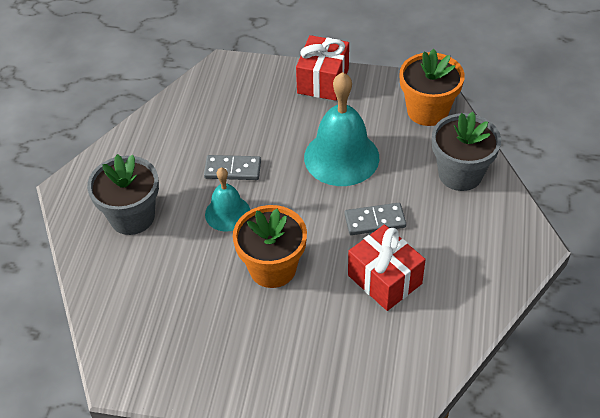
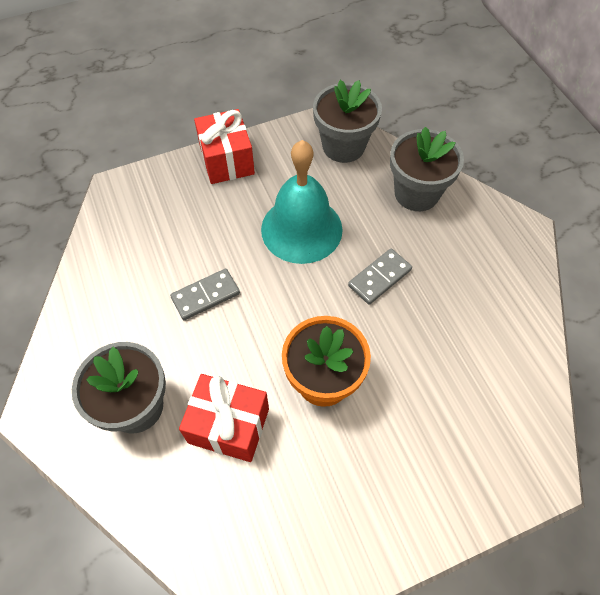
camera: 35 degrees left, 10 degrees up
turquoise bell [205,167,250,232] -> none
red gift [348,225,426,311] -> red gift moved to [179,374,269,462]
orange flower pot [399,49,465,126] -> grey flower pot [313,80,382,163]

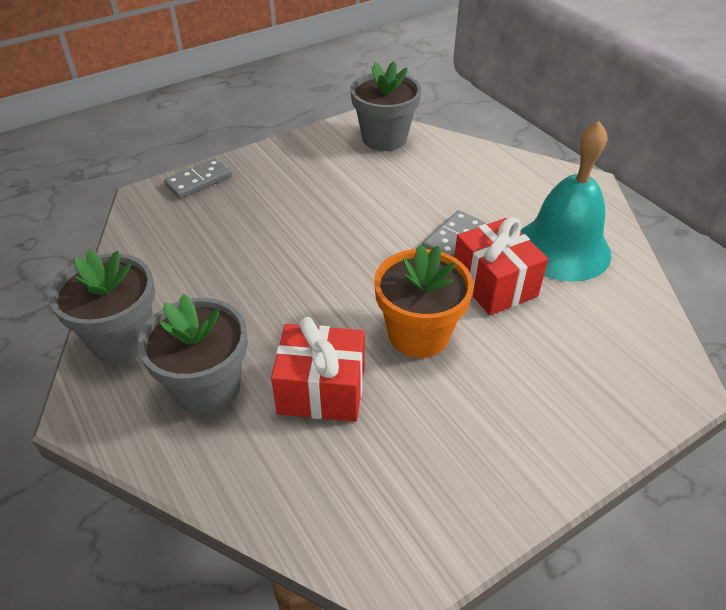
camera: 10 degrees left, 15 degrees down
grey domino [170,269,240,320] -> grey domino moved to [164,158,232,199]
red gift [194,109,255,184] -> red gift moved to [454,217,548,315]
turquoise bell [261,140,343,264] -> turquoise bell moved to [521,121,611,282]
grey flower pot [390,127,464,211] -> grey flower pot moved to [49,249,155,363]

